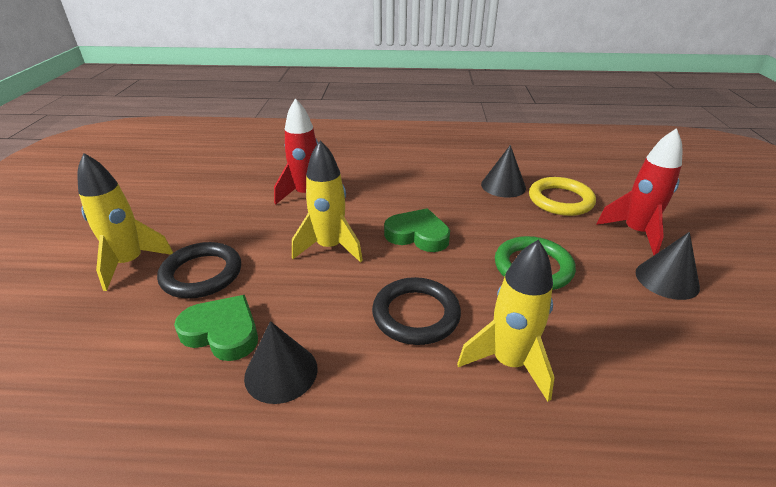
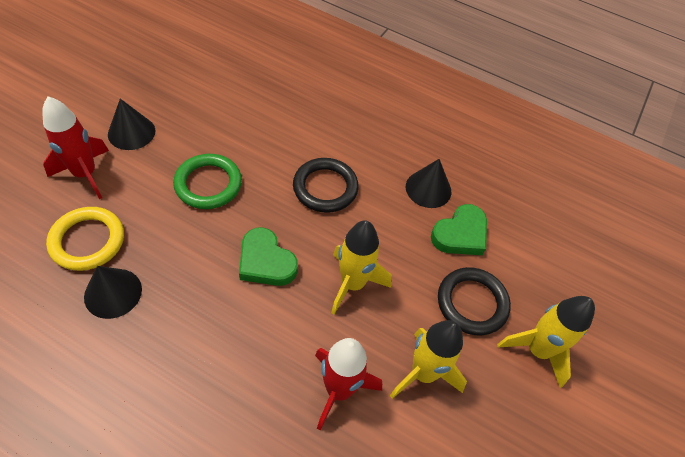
camera: 160 degrees left, 20 degrees up
green heart [174,295,258,361] -> green heart turned 90 degrees counterclockwise [431,204,487,255]
yellow rocket [457,240,555,402] -> yellow rocket moved to [390,320,467,399]

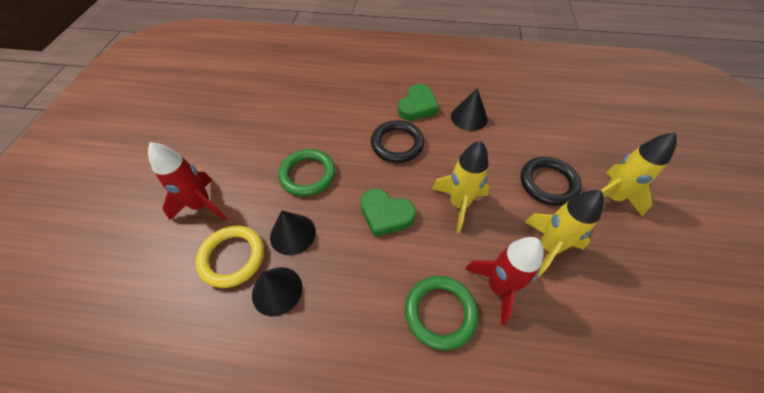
camera: 15 degrees left, 0 degrees up
black cone [108,99,155,150] -> black cone moved to [270,211,316,255]
green heart [431,204,487,255] -> green heart moved to [398,84,439,121]
none -> green ring [405,276,478,350]

